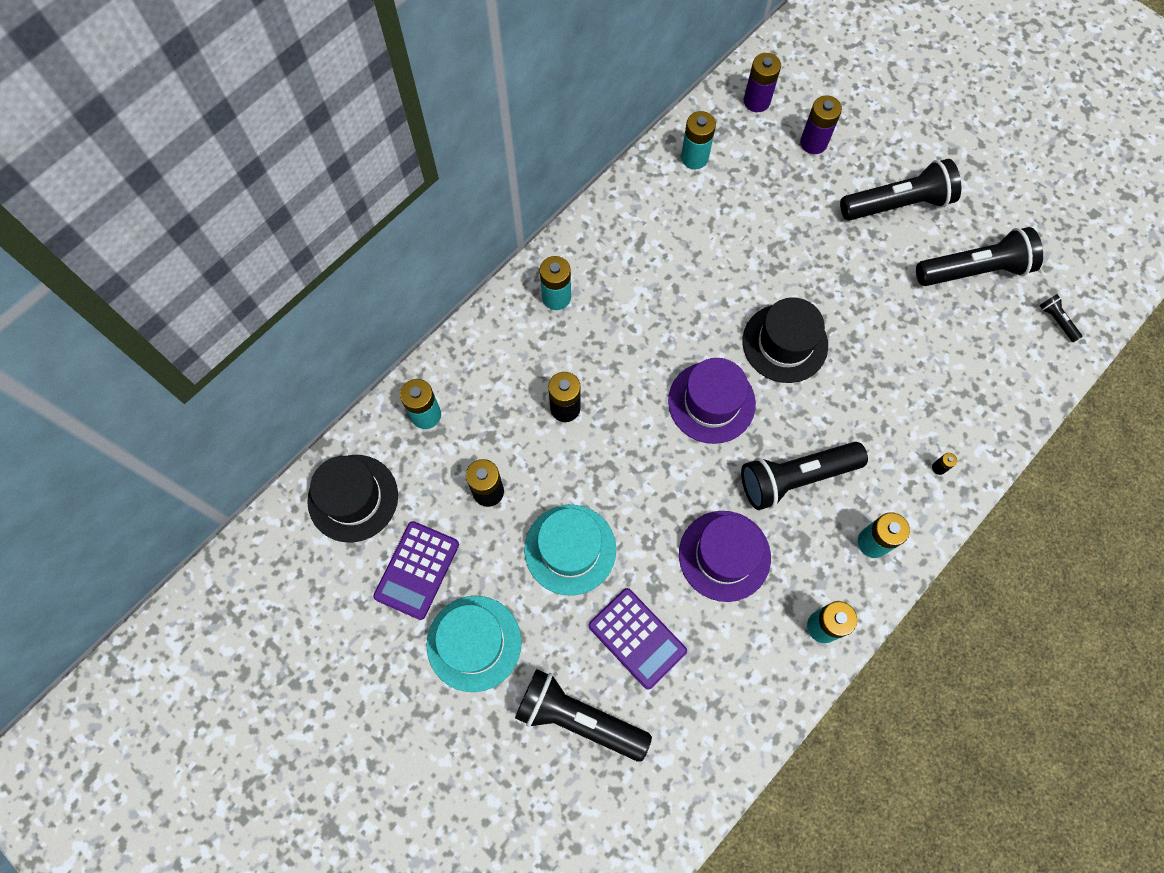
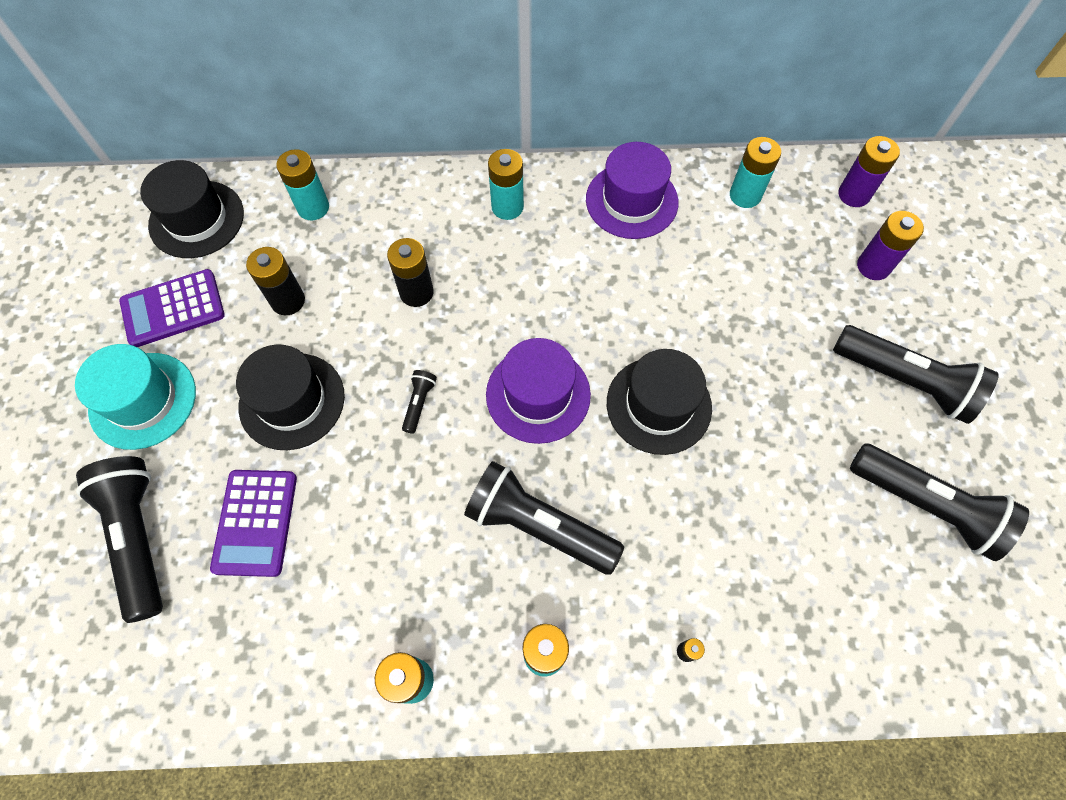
camera: 45 degrees right, 5 degrees down
turquoise hat [524,505,616,596] -> black hat [236,344,345,450]
purple hat [679,511,771,602] -> purple hat moved to [586,142,678,239]
black flashlight [1039,294,1083,343] -> black flashlight moved to [402,370,437,434]

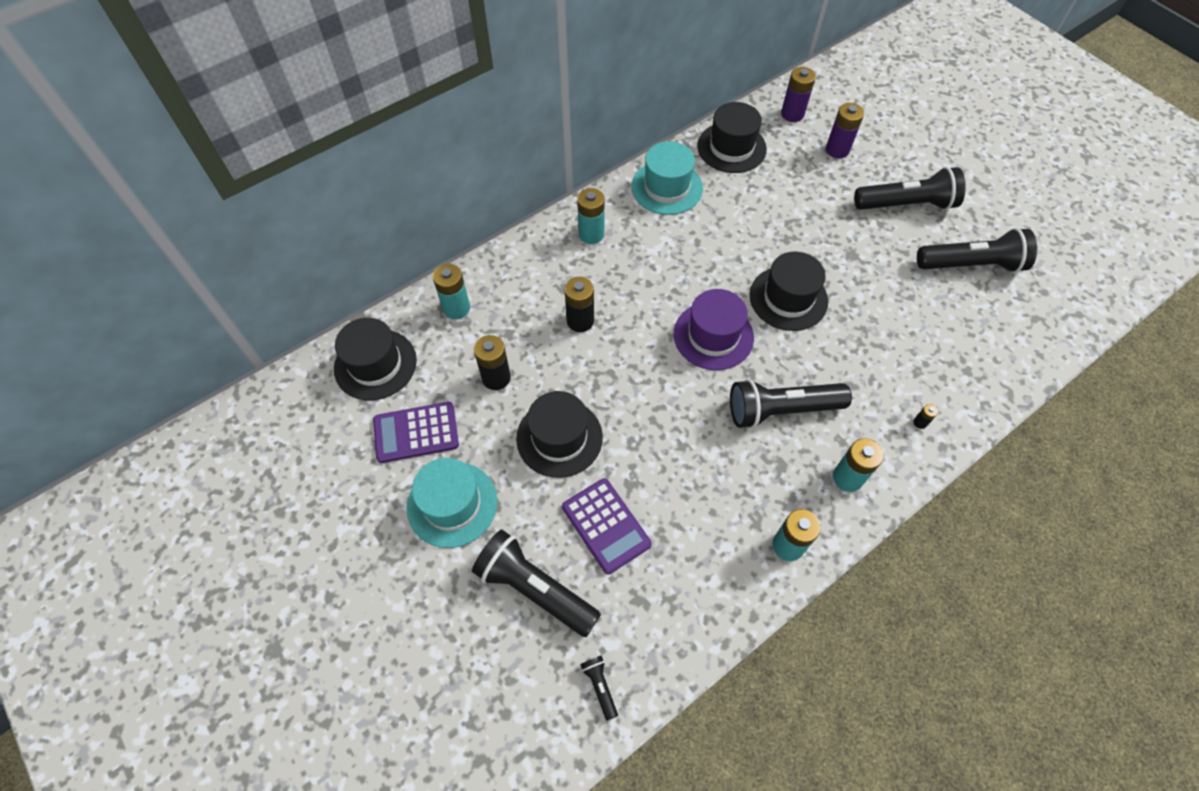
camera: 35 degrees left, 5 degrees down
purple calculator [119,269,225,347] -> purple calculator turned 45 degrees clockwise [373,402,459,463]
black flashlight [402,370,437,434] -> black flashlight moved to [580,656,618,721]
purple hat [586,142,678,239] -> turquoise hat [631,141,703,215]
turquoise battery [730,137,781,208] -> black hat [697,102,767,173]

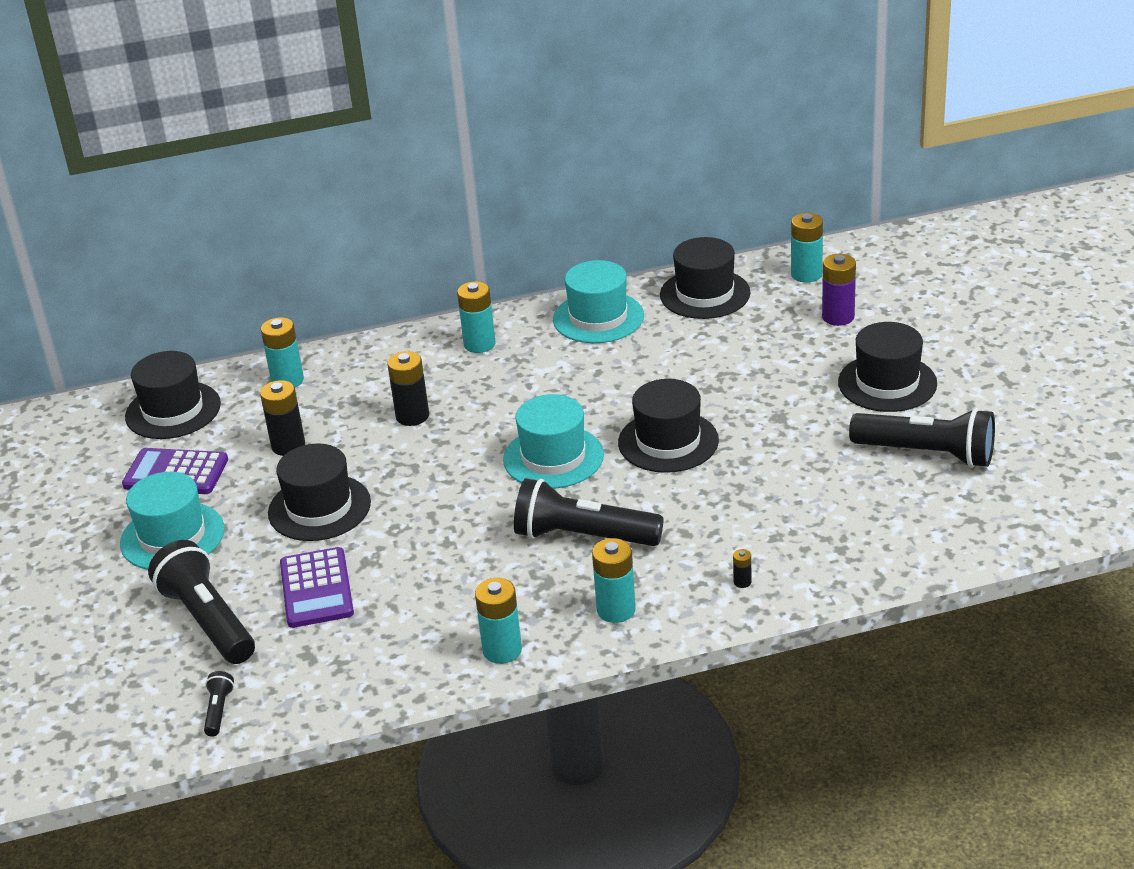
camera: 25 degrees right, 25 degrees down
purple hat [674,289,754,370] -> turquoise hat [503,394,604,489]
purple battery [781,67,816,122] -> turquoise battery [791,213,823,283]
black flashlight [854,167,966,210] -> black hat [838,322,937,412]

